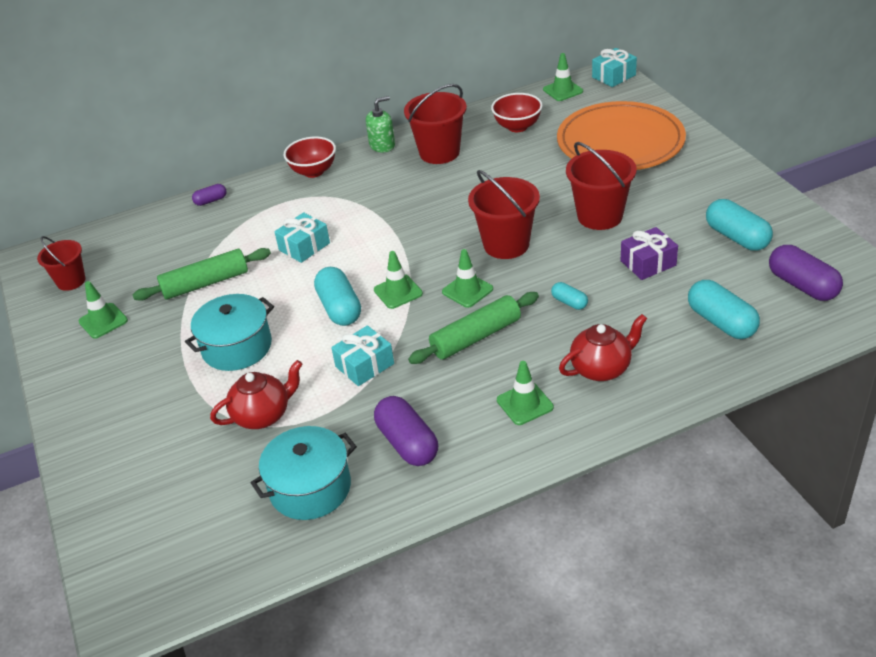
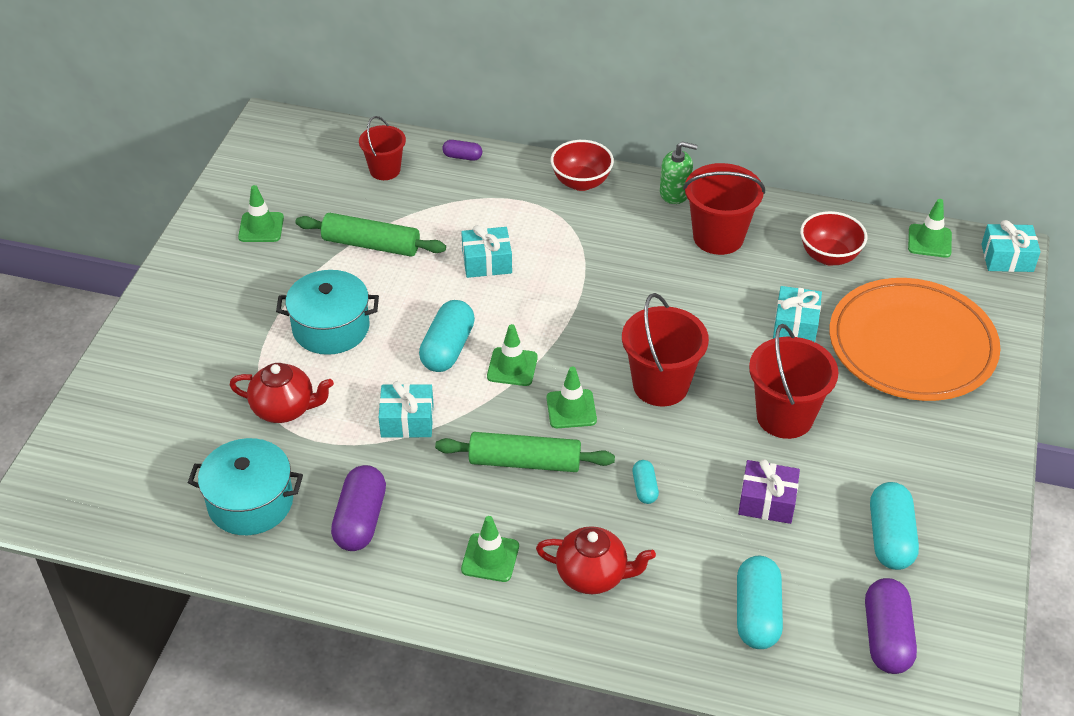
camera: 35 degrees right, 5 degrees up
red bucket [37,236,86,291] -> red bucket moved to [359,116,406,180]
none -> turquoise gift [773,286,822,342]

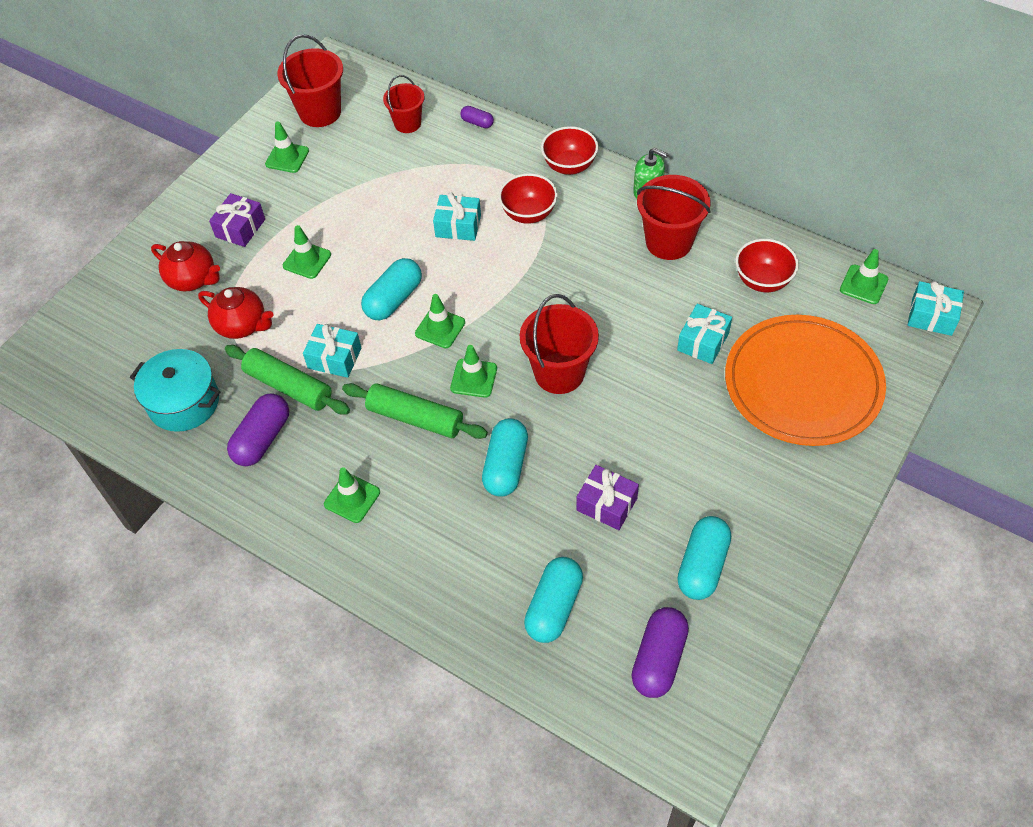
camera: 20 degrees right, 10 degrees up
turquoise pot [276,270,379,355] -> green traffic cone [283,225,331,279]
green rolling pin [296,213,446,257] -> green rolling pin moved to [225,345,350,415]
red teapot [536,526,656,594] -> red teapot moved to [151,241,220,292]
turquoise capsule [632,460,659,504] -> turquoise capsule [482,418,528,497], size x1.89
red bucket [749,324,839,439] -> red bucket moved to [277,34,343,127]
none -> purple gift [209,193,265,247]
none -> red bowl [498,173,558,224]

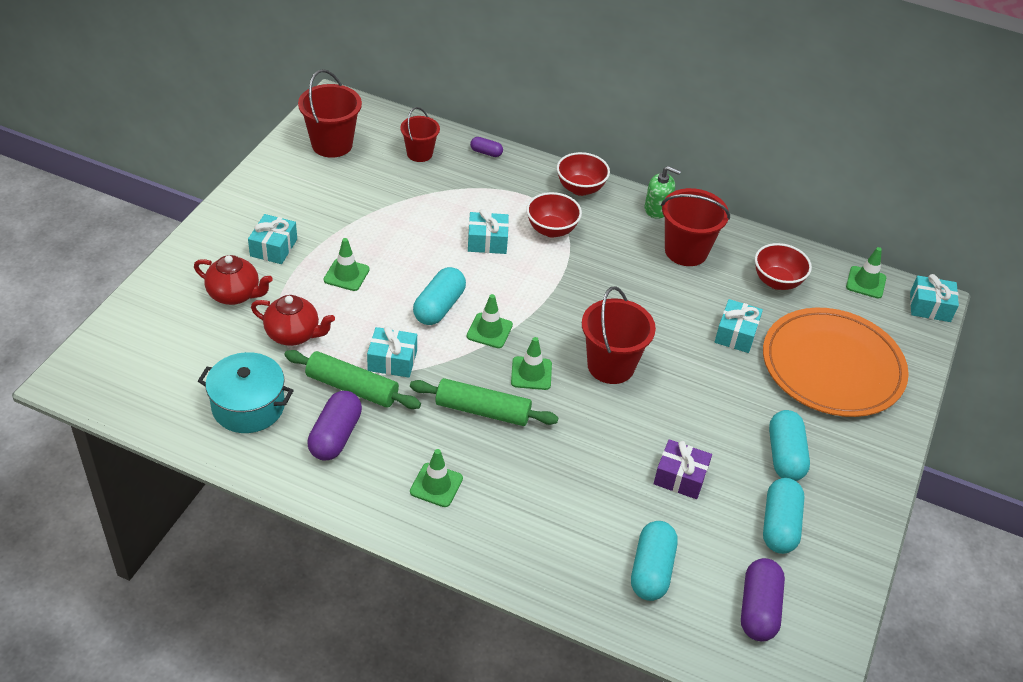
camera: 15 degrees left, 10 degrees down
purple gift [209,193,265,247] -> turquoise gift [248,214,297,264]
green traffic cone [265,122,309,173] -> none
turquoise capsule [482,418,528,497] -> turquoise capsule moved to [769,410,810,481]

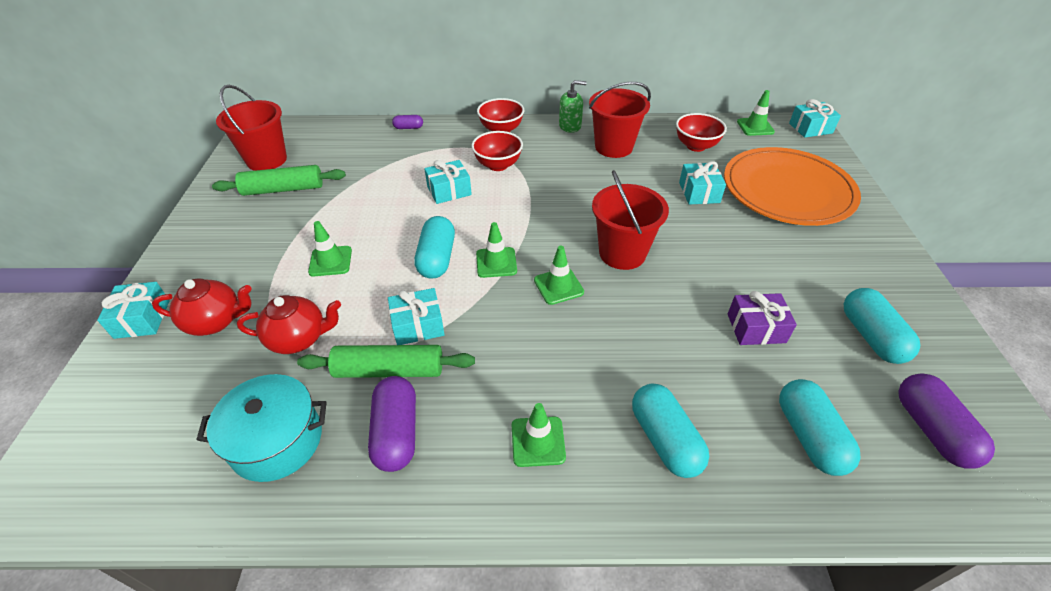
camera: 20 degrees left, 0 degrees up
turquoise gift [248,214,297,264] -> turquoise gift moved to [97,282,170,339]
red bucket [400,107,440,162] -> none
green rolling pin [410,378,559,426] -> green rolling pin moved to [212,165,346,196]
turquoise capsule [769,410,810,481] -> turquoise capsule moved to [632,384,709,478]

